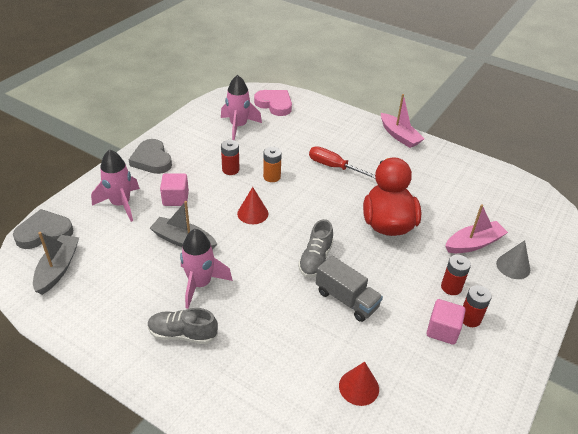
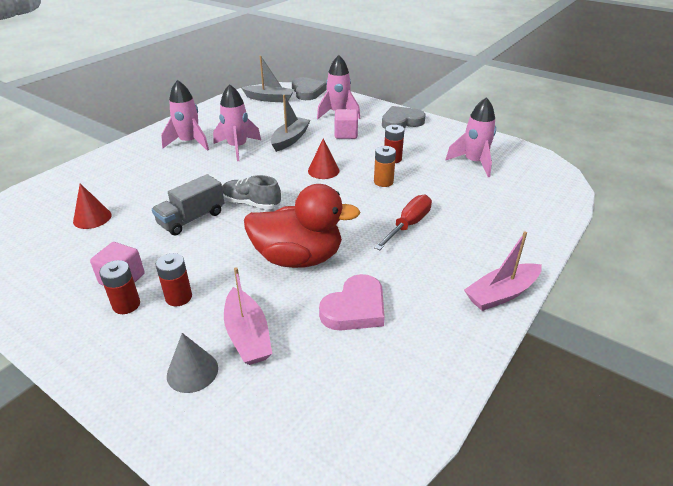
camera: 95 degrees right, 5 degrees down
grey shoe [148,308,218,344] -> pink rocket [161,80,209,151]
pink heart [254,90,292,116] -> pink heart moved to [319,274,385,331]

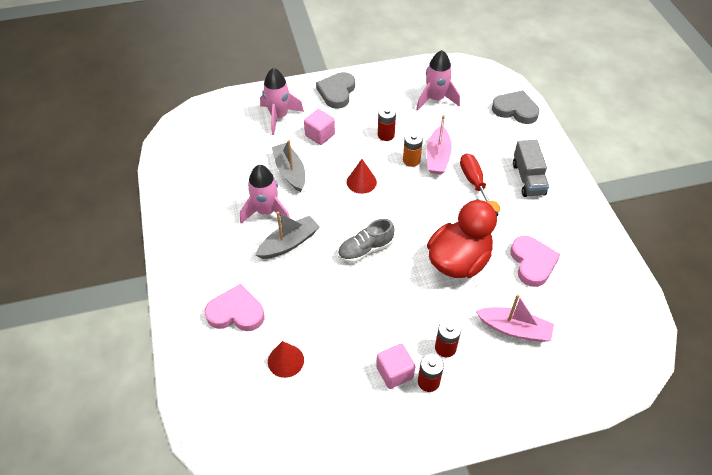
camera: 50 degrees left, 15 degrees up
grey truck [152,174,224,235] -> grey truck moved to [513,140,549,197]
pink rocket [161,80,209,151] -> none
grey cone [167,333,218,393] -> none
grey boat [241,56,295,102] -> grey boat moved to [255,212,320,259]
grey heart [292,77,327,100] -> grey heart moved to [492,90,539,124]
pink boat [464,231,542,311] -> pink boat moved to [426,115,452,174]
none -> pink heart [205,284,264,331]

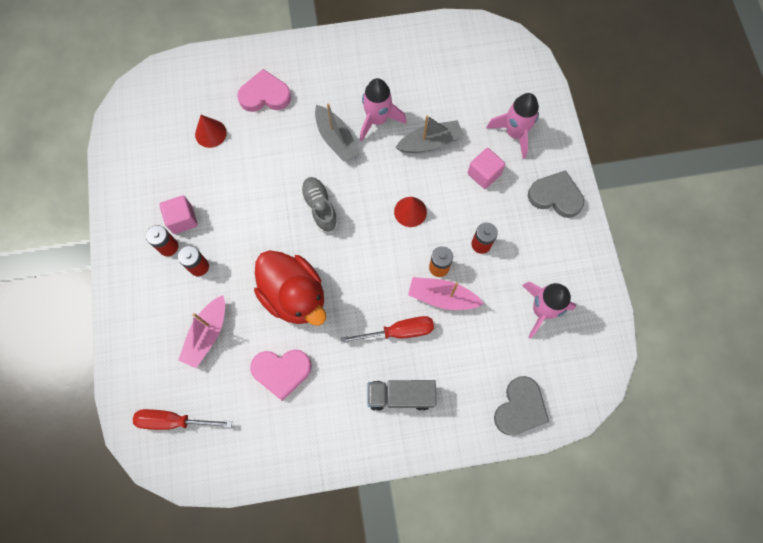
camera: 95 degrees right, 20 degrees up
pink heart [205,284,264,331] -> pink heart turned 105 degrees counterclockwise [237,69,291,112]
none -> red screwdriver [133,409,232,430]

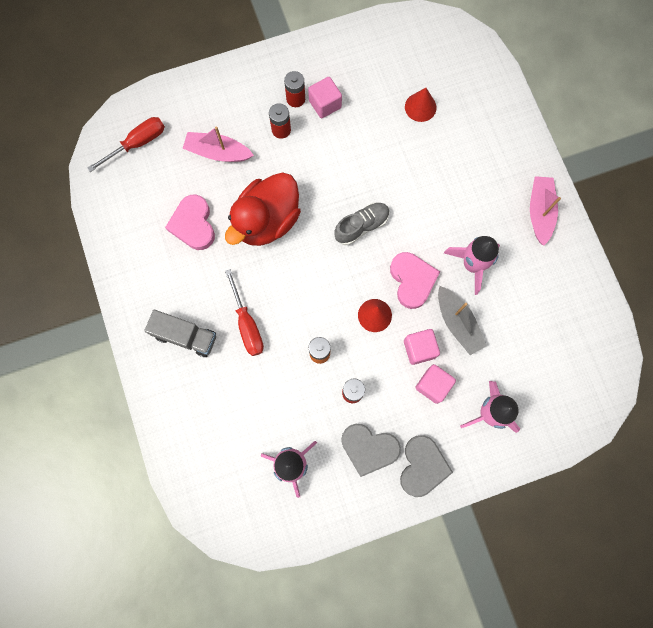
camera: 80 degrees right, 5 degrees up
red screwdriver [133,409,232,430] -> red screwdriver turned 60 degrees clockwise [87,117,165,172]
pink heart [237,69,291,112] -> pink heart moved to [390,252,440,309]
grey boat [315,103,359,162] -> none
grey truck [368,380,436,411] -> grey truck turned 120 degrees clockwise [144,310,216,357]
pink boat [408,277,484,310] -> pink boat moved to [530,176,561,246]
grey heart [494,376,549,435] -> grey heart moved to [341,424,401,477]
none -> pink cube [404,329,440,365]

